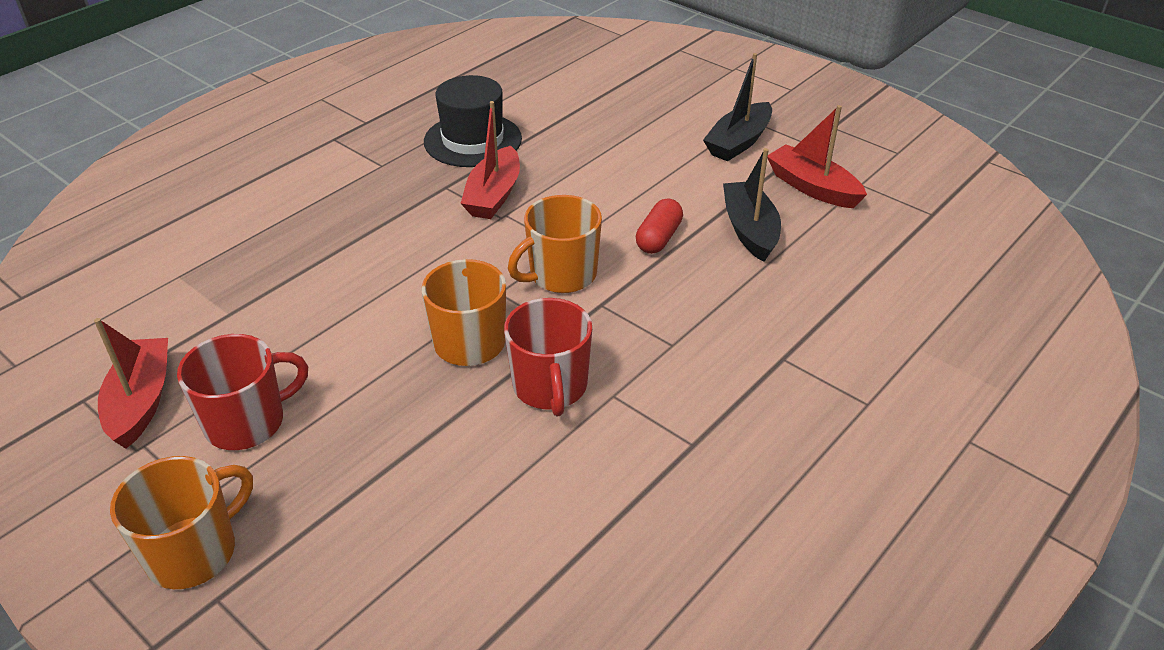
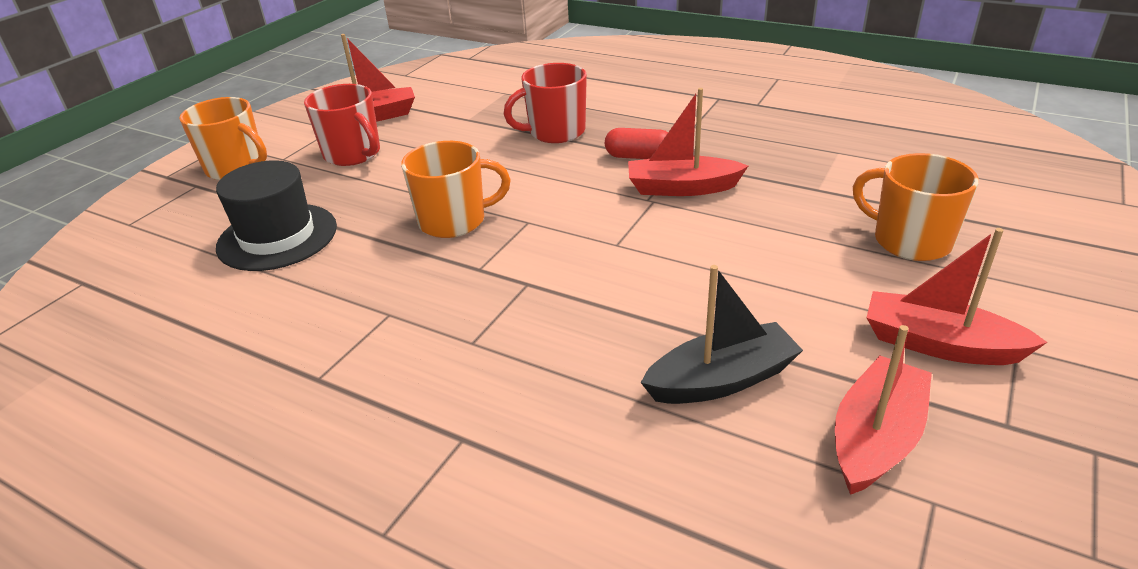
camera: 80 degrees right, 5 degrees down
black hat [424,75,522,167] -> black hat moved to [216,160,337,271]
red mug [504,298,592,416] -> red mug moved to [504,63,587,143]
orange mug [508,195,602,293] -> orange mug moved to [853,153,979,261]
red capsule [636,199,683,254] -> red capsule moved to [605,128,668,159]
black boat [703,53,772,161] -> red boat [866,228,1048,365]

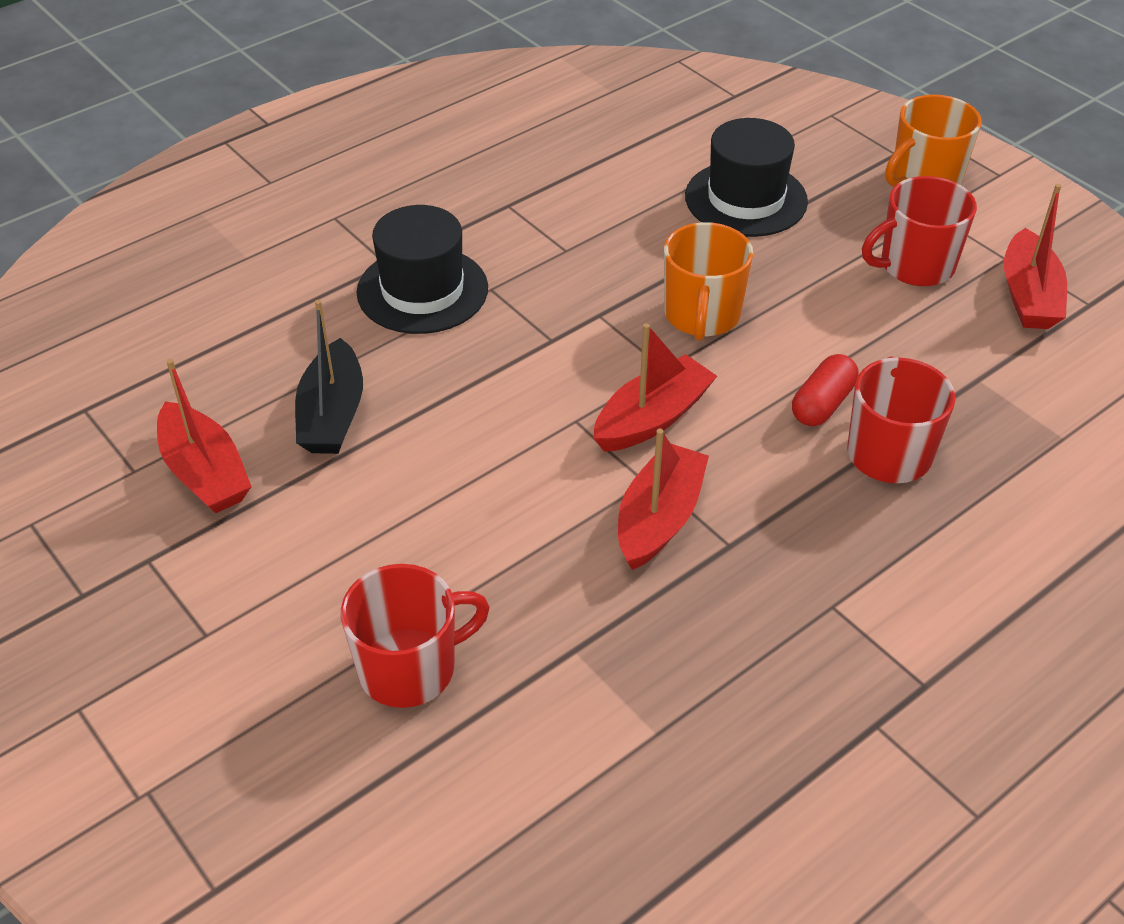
camera: 110 degrees right, 10 degrees up
red capsule [605,128,668,159] -> red capsule moved to [792,354,858,426]
orange mug [853,153,979,261] -> red mug [341,564,490,708]
red boat [866,228,1048,365] -> red boat moved to [594,323,717,452]
none -> black hat [356,205,488,334]

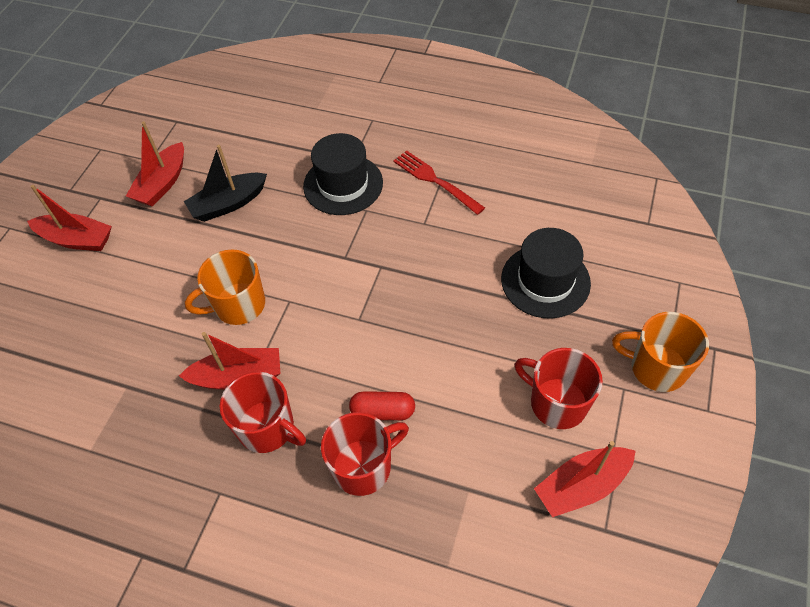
camera: 60 degrees right, 10 degrees up
red mug [341,564,490,708] -> red mug moved to [220,372,306,453]
red boat [594,323,717,452] -> red boat moved to [27,185,112,251]
orange mug [664,222,753,341] -> orange mug moved to [185,250,265,325]
none -> red fork [393,150,485,215]

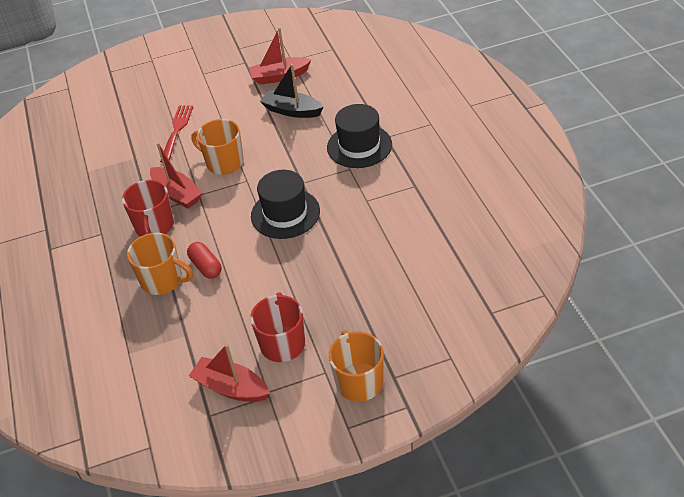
camera: 55 degrees right, 10 degrees down
red boat [27,185,112,251] -> none
red mug [321,412,409,496] -> orange mug [127,233,193,295]
red fork [393,150,485,215] -> red fork moved to [160,105,193,163]
black hat [501,228,591,318] -> black hat moved to [251,170,320,239]

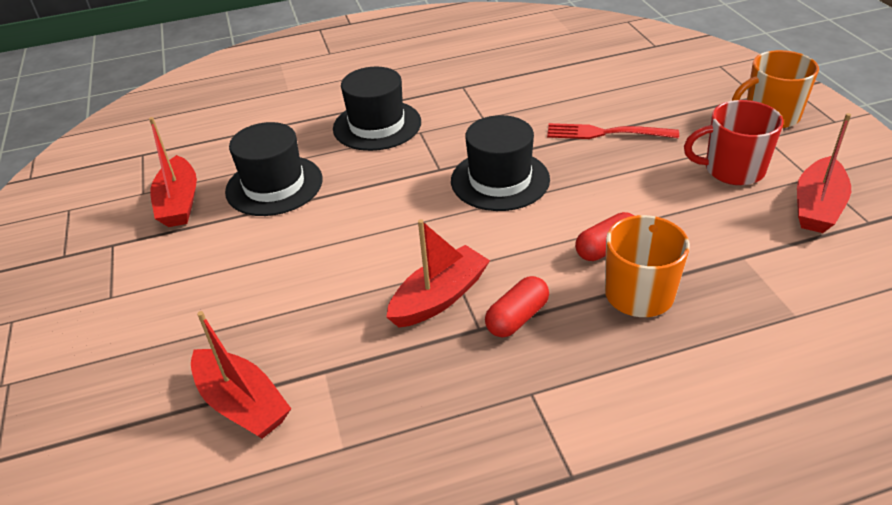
camera: 90 degrees left, 5 degrees down
red mug [122,180,174,236] -> red capsule [485,276,549,338]
red fork [160,105,193,163] -> red fork moved to [547,123,679,139]
orange mug [191,119,244,175] -> none
black boat [260,64,324,118] -> black hat [225,122,323,216]
none -> red boat [191,311,291,439]

